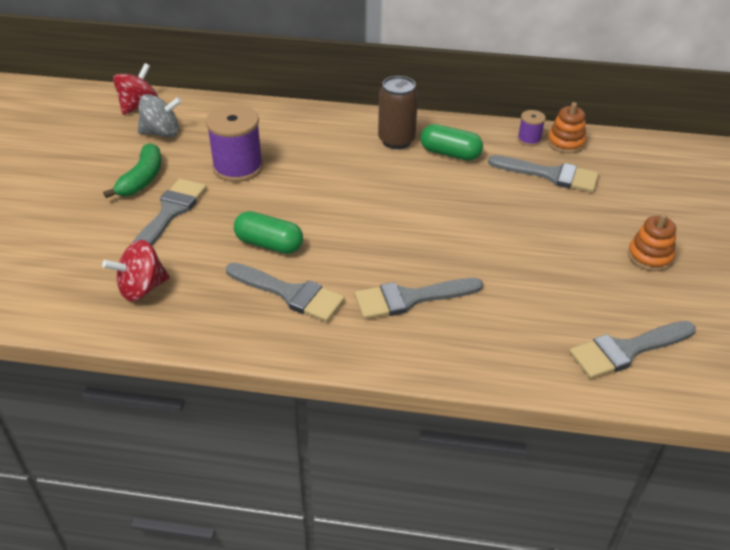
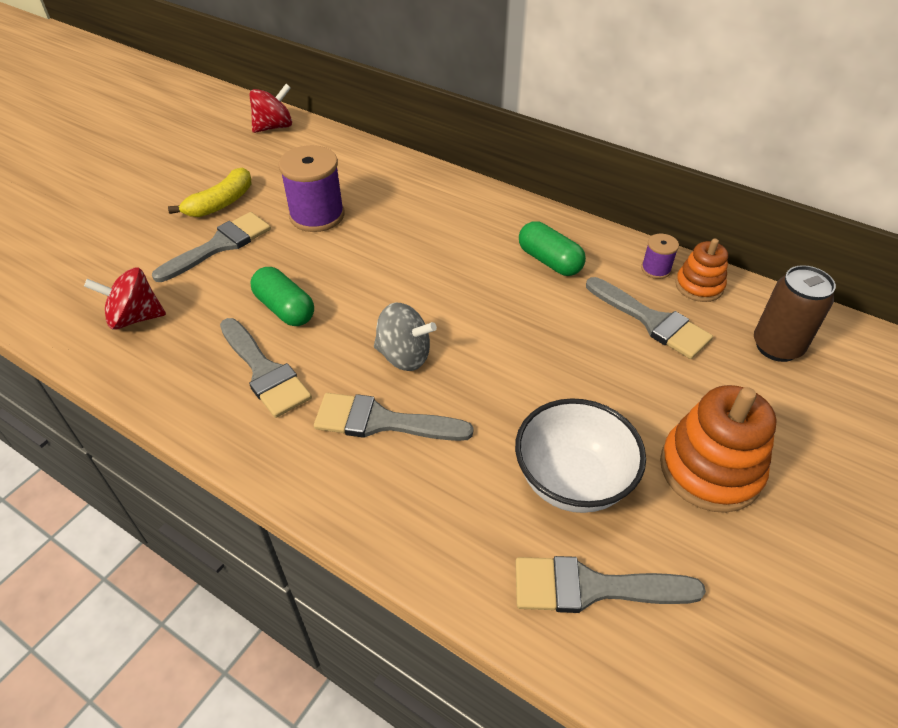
camera: 25 degrees right, 5 degrees up
green banana [103,143,162,198] -> yellow banana [168,167,252,217]
grey spinning top [138,94,182,138] -> grey spinning top moved to [374,302,437,371]
brown can [378,76,418,149] -> brown can moved to [754,265,836,362]
orange stacking toy [628,213,676,271] -> orange stacking toy [660,385,777,513], size x1.68
none -> white bowl [515,398,646,513]

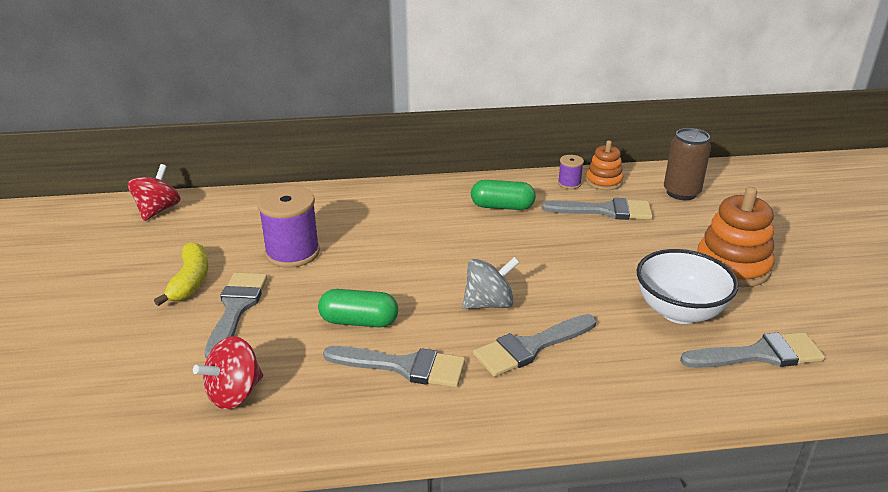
camera: 40 degrees left, 15 degrees down
grey brush [515,556,706,613] -> grey brush turned 150 degrees counterclockwise [680,332,825,368]

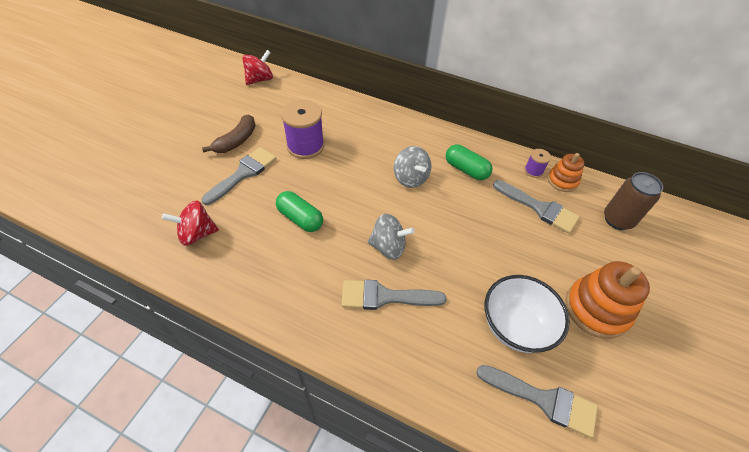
camera: 30 degrees right, 20 degrees up
yellow banana [154,242,208,306] -> brown banana [202,114,256,153]
grey brush [323,346,465,388] -> none
none -> grey spinning top [394,146,431,188]

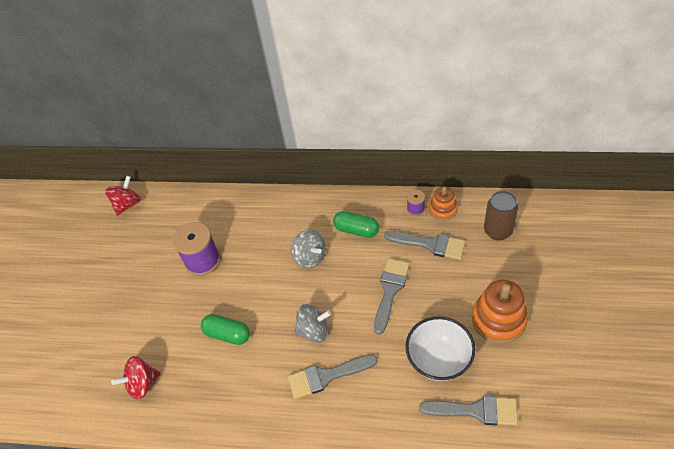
camera: 10 degrees left, 0 degrees up
brown banana [202,114,256,153] -> none
grey brush [202,147,276,205] -> grey brush moved to [374,259,410,335]

